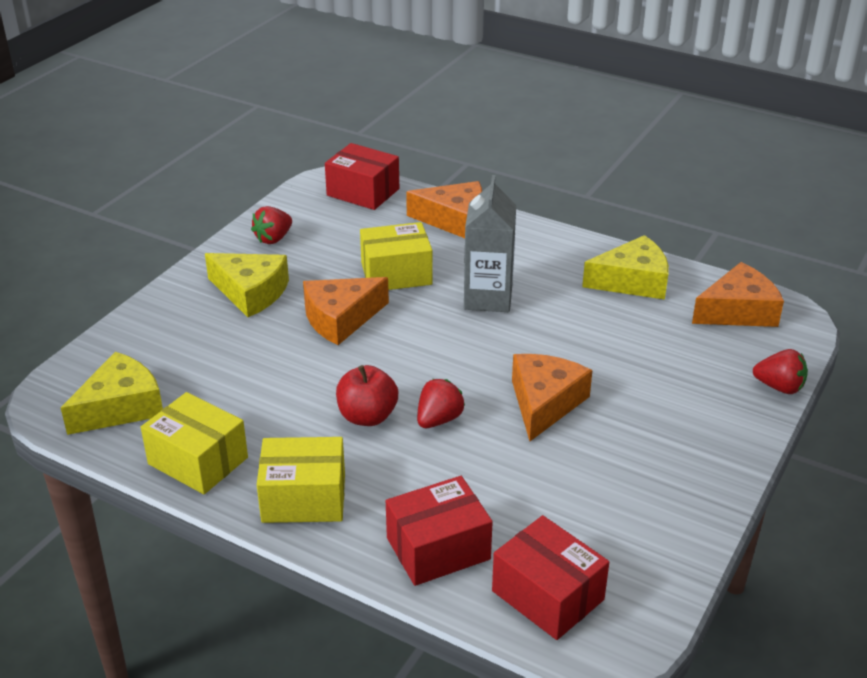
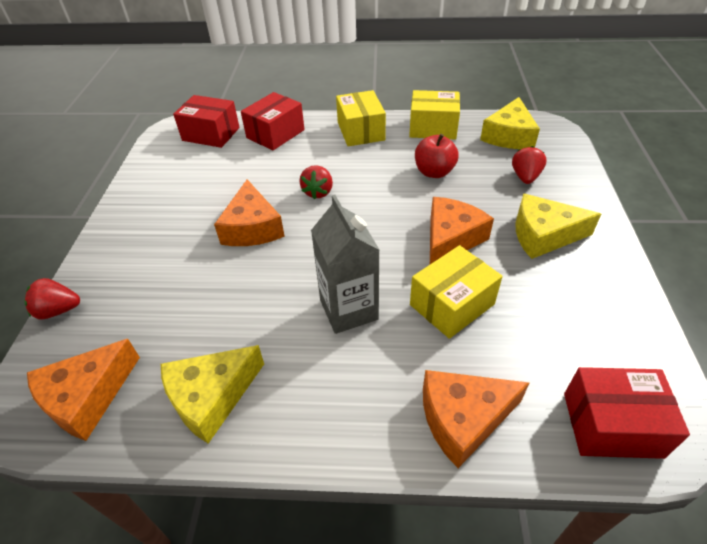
camera: 155 degrees right, 10 degrees up
red strawberry [251,206,292,244] -> red strawberry moved to [512,146,547,184]
yellow box [257,437,345,523] -> yellow box turned 75 degrees counterclockwise [336,90,386,146]
red apple [336,365,398,426] -> red apple moved to [415,134,459,178]

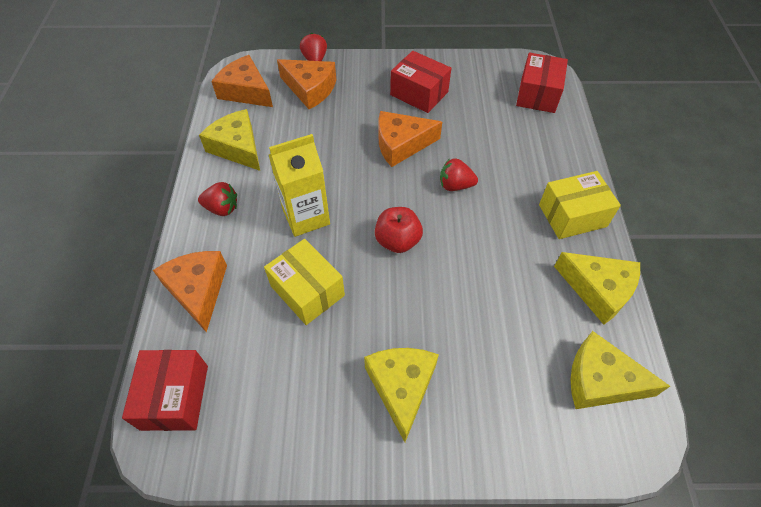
camera: 85 degrees right, 10 degrees up
red box [241,92,305,150] -> red box moved to [390,51,451,113]
grey carton [311,195,379,334] -> yellow carton [269,134,330,237]
yellow box [409,90,460,140] -> yellow cheese [554,252,640,324]
red apple [415,134,459,178] -> red apple moved to [375,207,423,253]
orange cheese [430,197,494,264] -> orange cheese moved to [277,59,336,109]
red strawberry [512,146,547,184] -> red strawberry moved to [198,182,237,216]

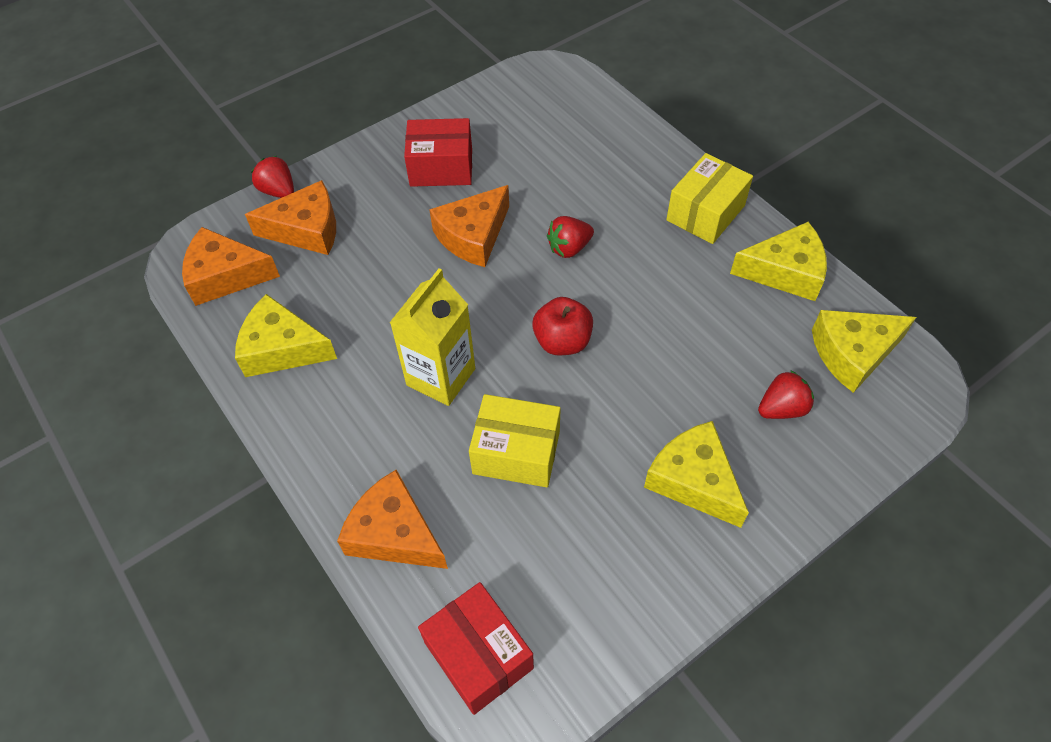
camera: 35 degrees left, 0 degrees up
red strawberry [198,182,237,216] -> red strawberry moved to [758,370,814,419]
red box [516,53,568,113] -> none

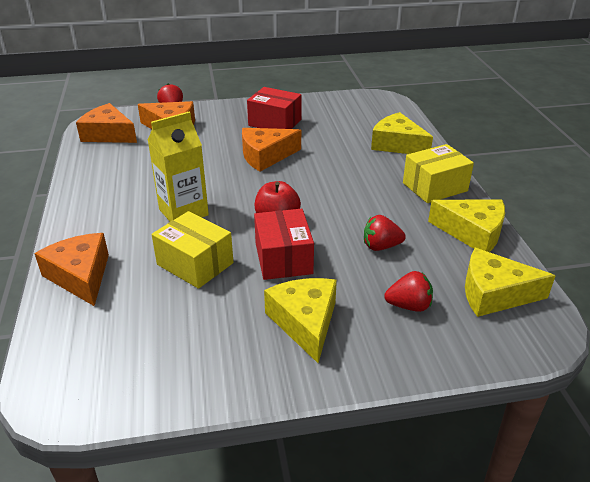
camera: 25 degrees right, 20 degrees down
yellow cheese [235,294,337,377] -> yellow cheese moved to [371,112,433,154]
red box [418,582,534,715] -> red box moved to [254,209,314,280]
red strawberry [547,216,594,258] -> red strawberry moved to [364,215,406,251]

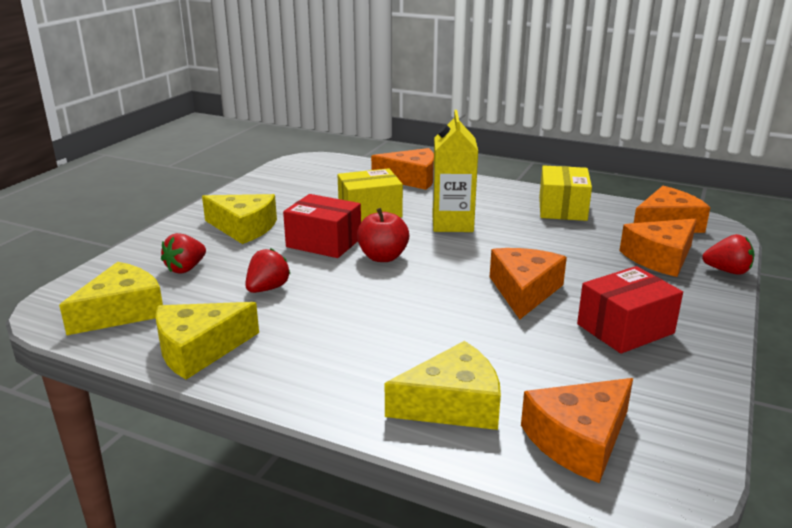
camera: 125 degrees right, 10 degrees down
yellow box [403,144,474,203] -> yellow box moved to [539,165,592,221]
none -> orange cheese [521,378,633,483]

